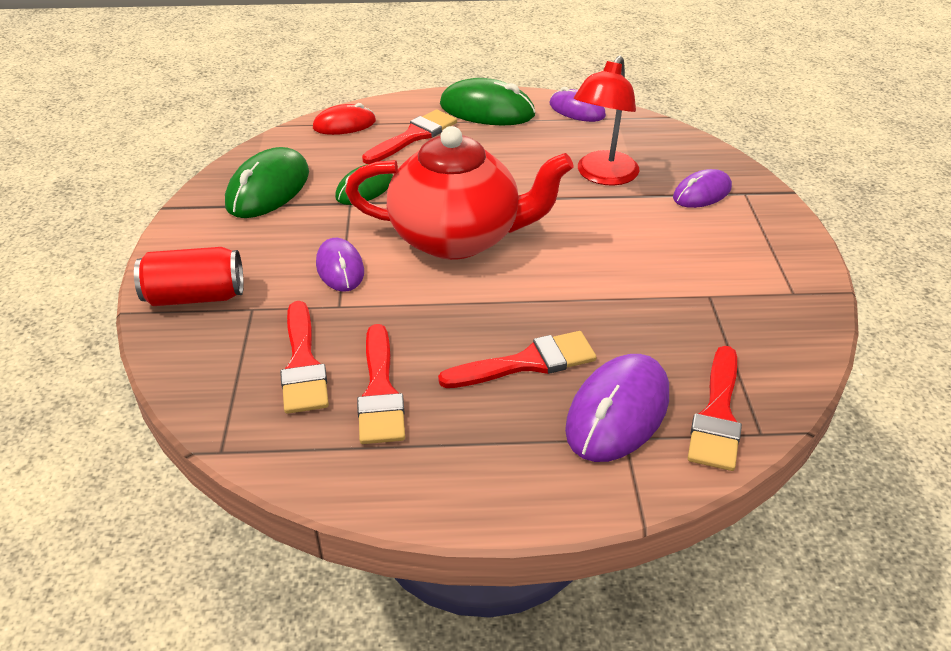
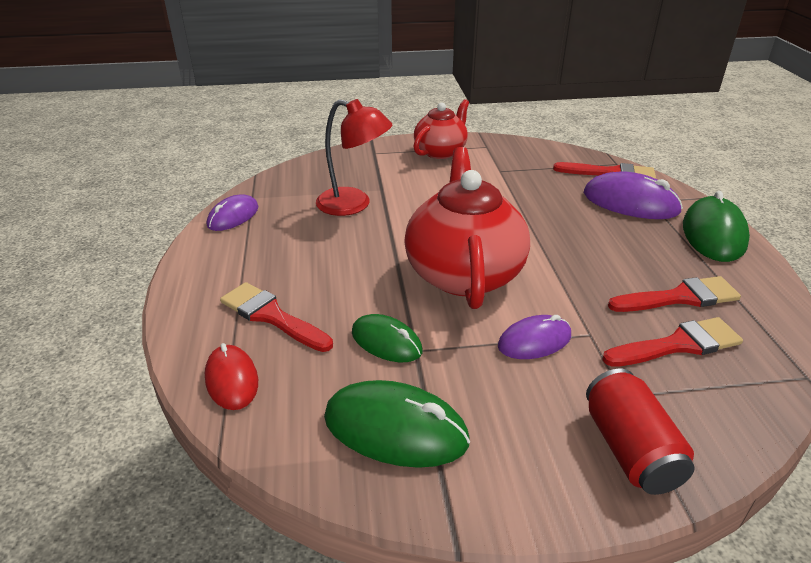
camera: 95 degrees left, 5 degrees down
red brush [438,331,596,388] -> none
green mouse [440,78,535,125] -> green mouse moved to [683,191,750,262]
purple mouse [673,169,732,208] -> none
none -> red teapot [413,99,469,159]

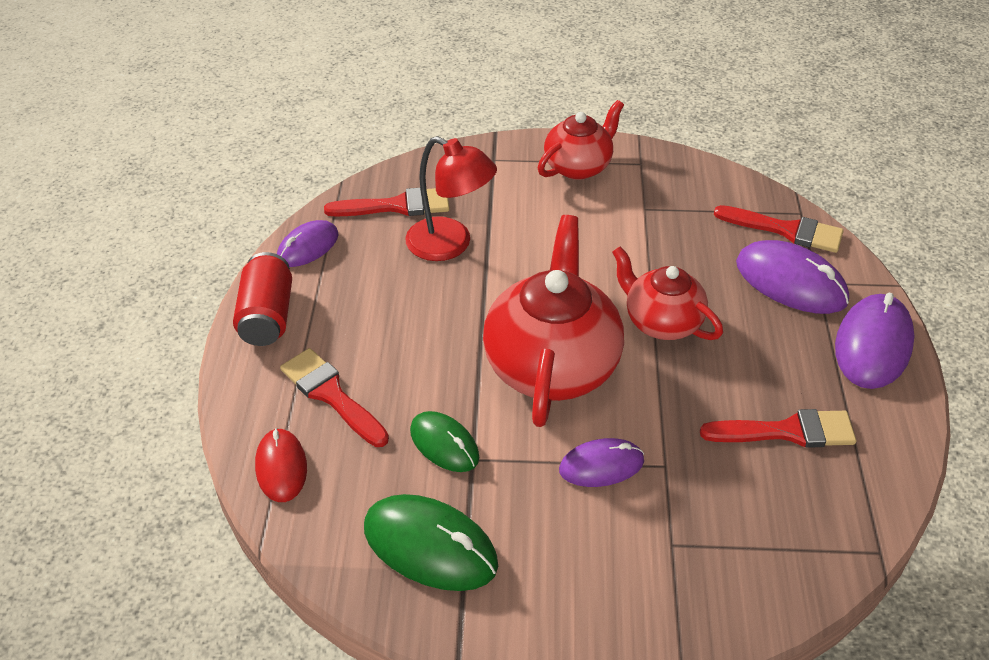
camera: 10 degrees right, 10 degrees up
red can [586,369,695,495] -> red can moved to [233,252,292,346]
red brush [602,317,743,367] -> red brush moved to [324,188,450,217]
green mouse [683,191,750,262] -> purple mouse [835,293,915,389]
none -> red teapot [612,246,723,340]

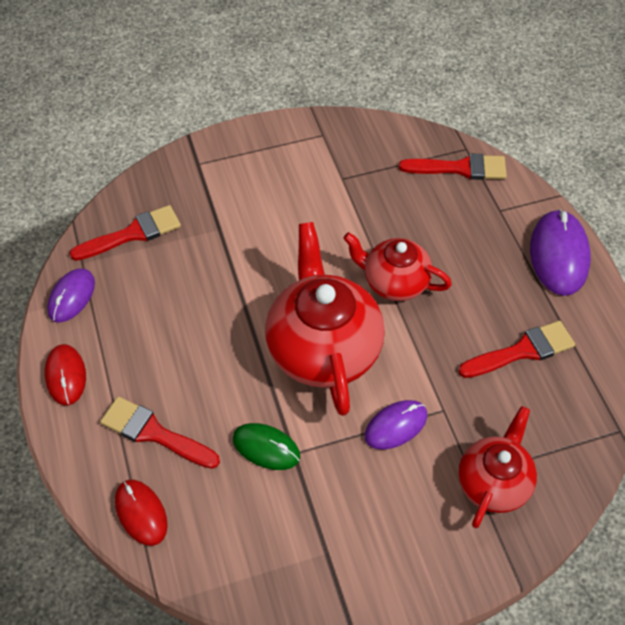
camera: 20 degrees left, 10 degrees up
red can [233,252,292,346] -> red mouse [44,344,86,405]
green mouse [364,494,498,591] -> none
red lamp [405,136,497,261] -> none
red teapot [538,100,624,180] -> red teapot moved to [458,406,537,528]
purple mouse [736,240,849,314] -> none

